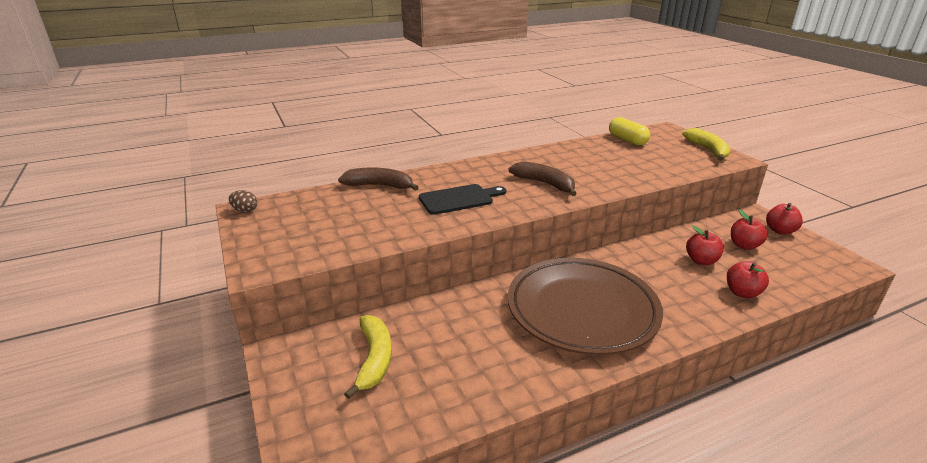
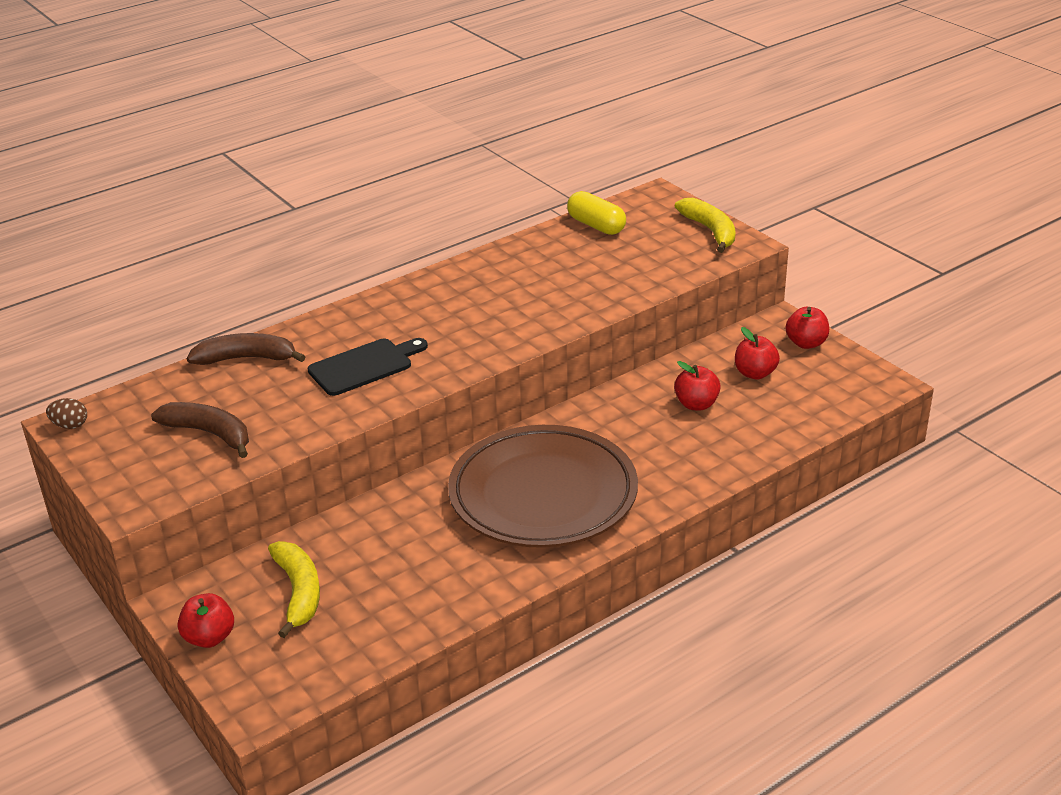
camera: 10 degrees left, 5 degrees up
brown banana [509,162,577,196] -> brown banana moved to [151,402,249,458]
red apple [727,261,769,299] -> red apple moved to [178,593,234,648]

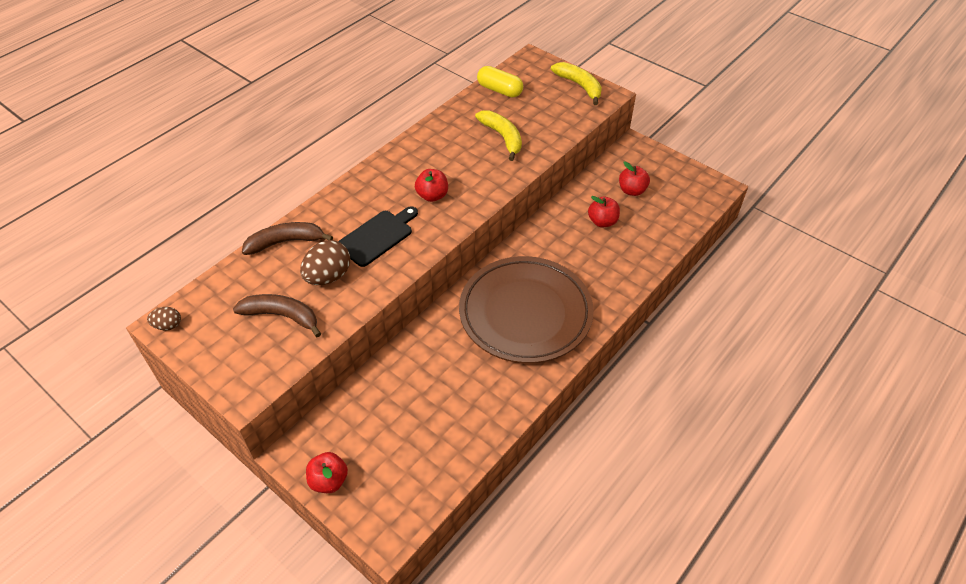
camera: 15 degrees left, 15 degrees up
yellow banana [268,541,320,638] -> yellow banana moved to [475,110,522,161]
red apple [786,307,829,349] -> red apple moved to [415,169,448,202]
none -> brown egg [300,240,350,285]

